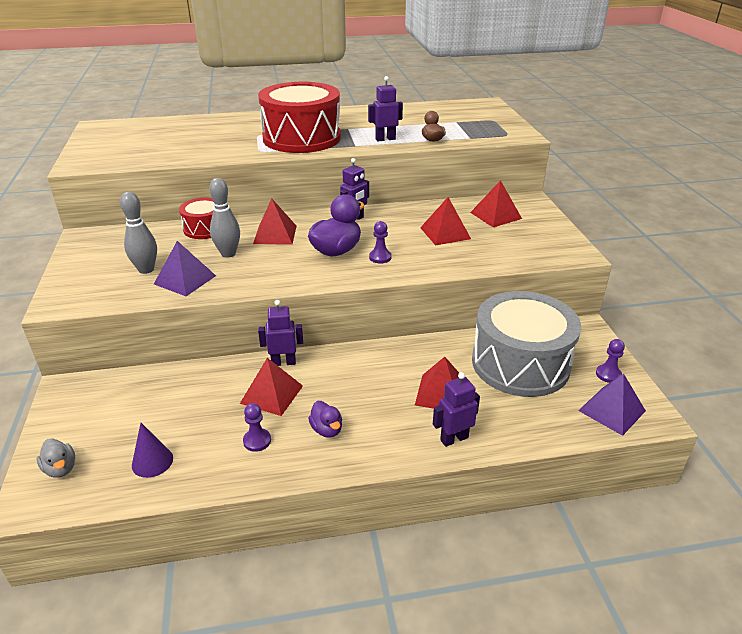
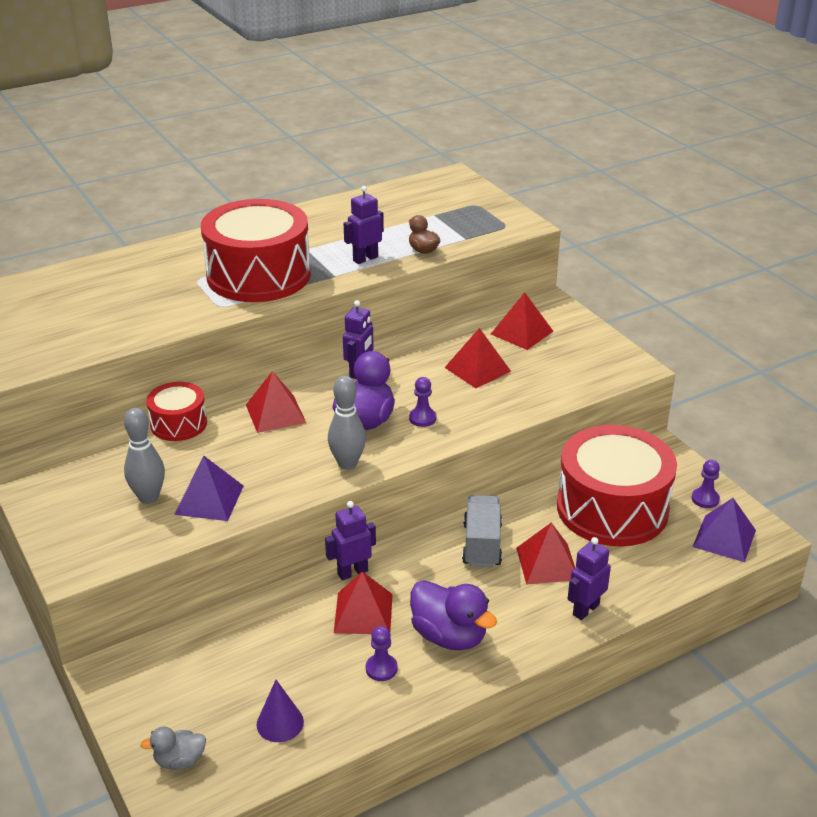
camera: 20 degrees left, 0 degrees up
grey duck [37,438,75,478] -> grey duck turned 135 degrees clockwise [140,727,206,770]
grey bowling pin [209,178,240,258] -> grey bowling pin moved to [328,376,366,470]
purple duck [308,401,342,438] -> purple duck [410,580,497,650], size x1.80
grey drum [472,291,581,397] -> red drum [557,425,677,547]
none -> grey truck [462,495,502,567]

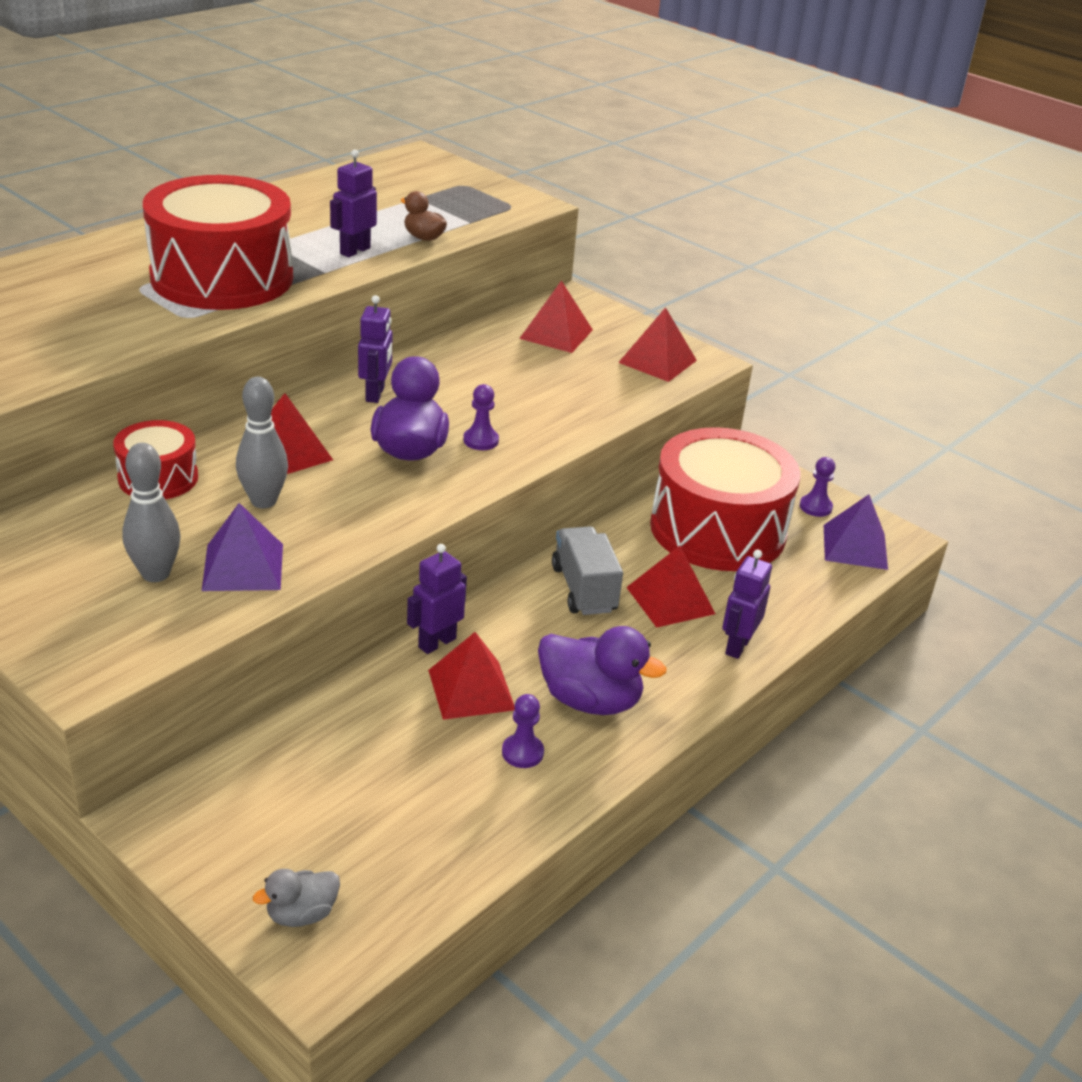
camera: 20 degrees left, 0 degrees up
purple cone [257,680,304,742] -> none
grey bowling pin [328,376,366,470] -> grey bowling pin moved to [236,377,288,509]
red pyramid [444,328,511,388] -> red pyramid moved to [618,307,697,382]

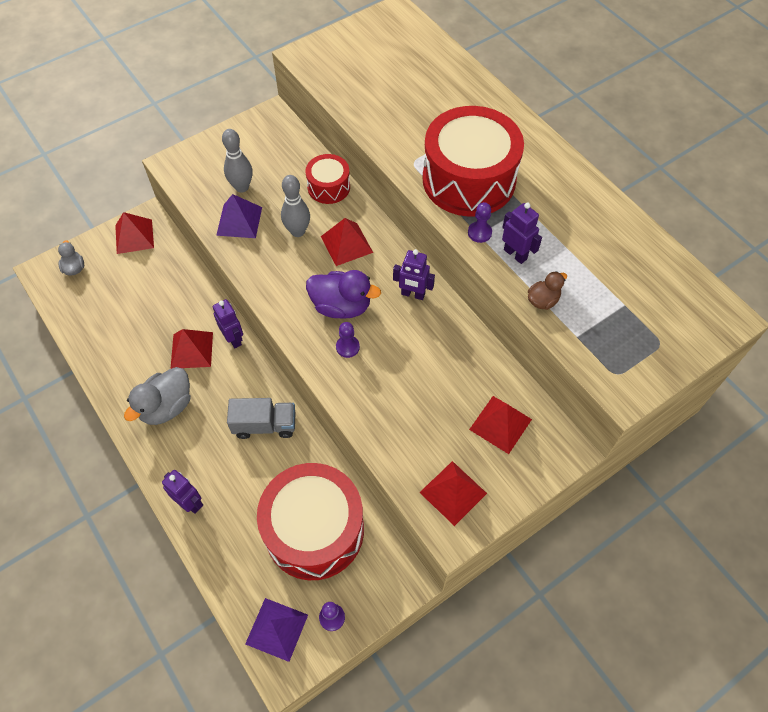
camera: 105 degrees right, 25 degrees up
purple pawn [502,694,544,768] -> purple pawn moved to [468,202,492,243]
purple duck [538,626,666,715] -> grey duck [124,367,191,425]
red pyramid [626,546,715,628] -> red pyramid moved to [115,212,154,254]

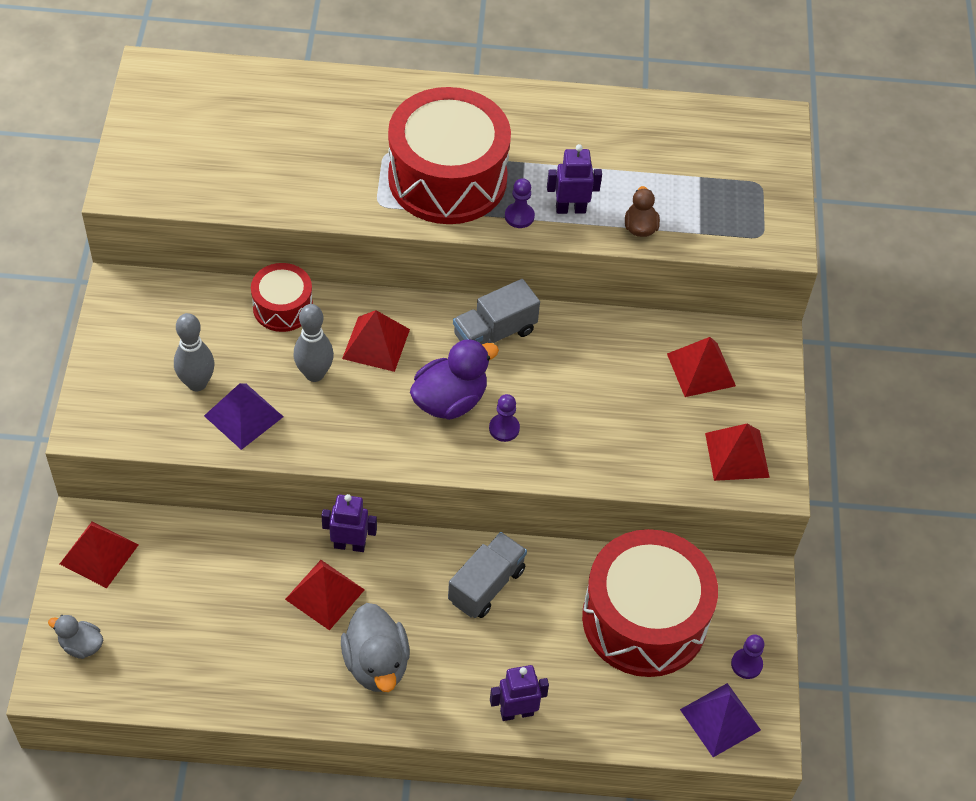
camera: 55 degrees left, 5 degrees down
purple robot [393,249,435,300] -> grey truck [453,279,540,345]

